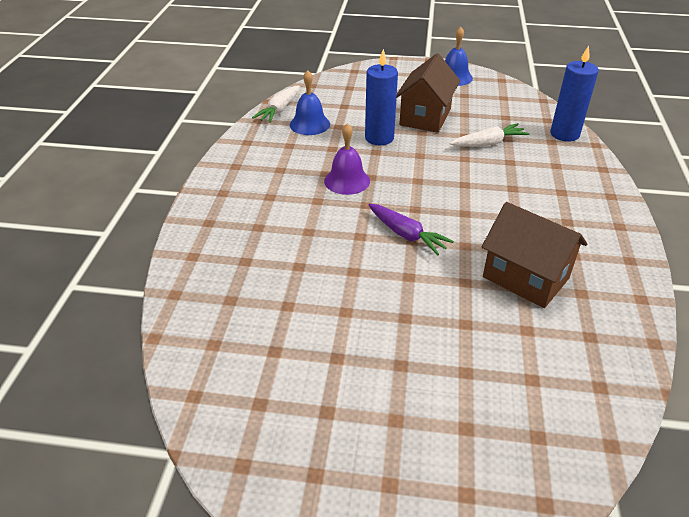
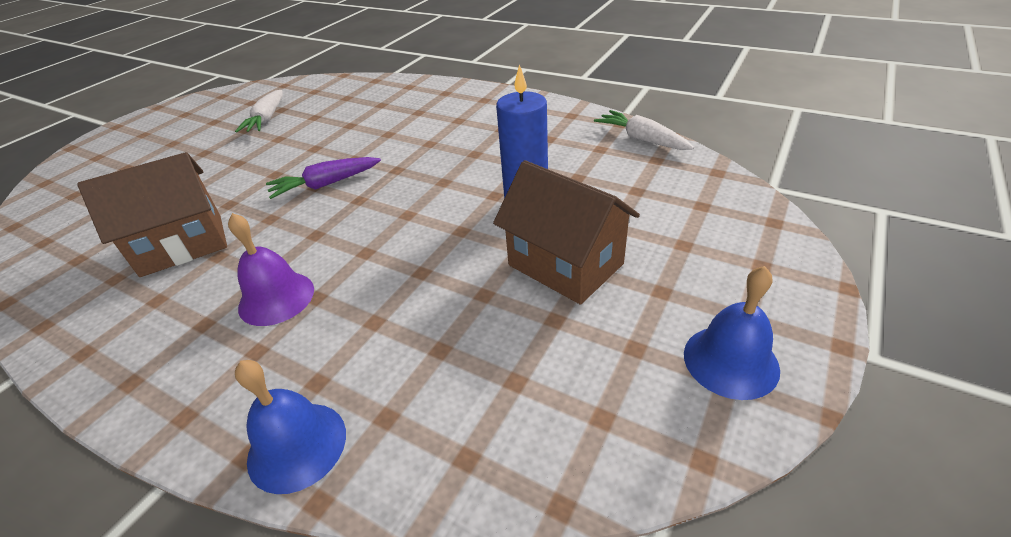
camera: 115 degrees right, 0 degrees up
blue bell [290,70,330,135] -> blue bell moved to [235,360,346,494]
purple bell [324,123,370,195] -> purple bell moved to [228,213,314,326]
white carrot [450,123,530,147] -> white carrot moved to [235,90,283,133]
blue candle [550,46,599,142] -> none

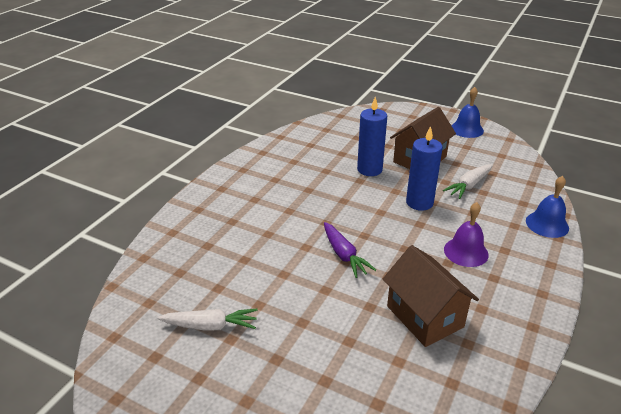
camera: 95 degrees left, 5 degrees down
white carrot [594,110,694,150] -> white carrot moved to [443,164,493,199]
none -> blue candle [406,126,443,211]

